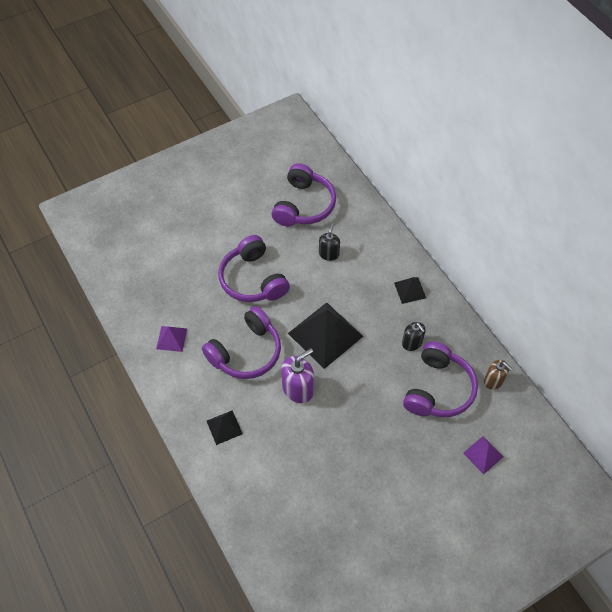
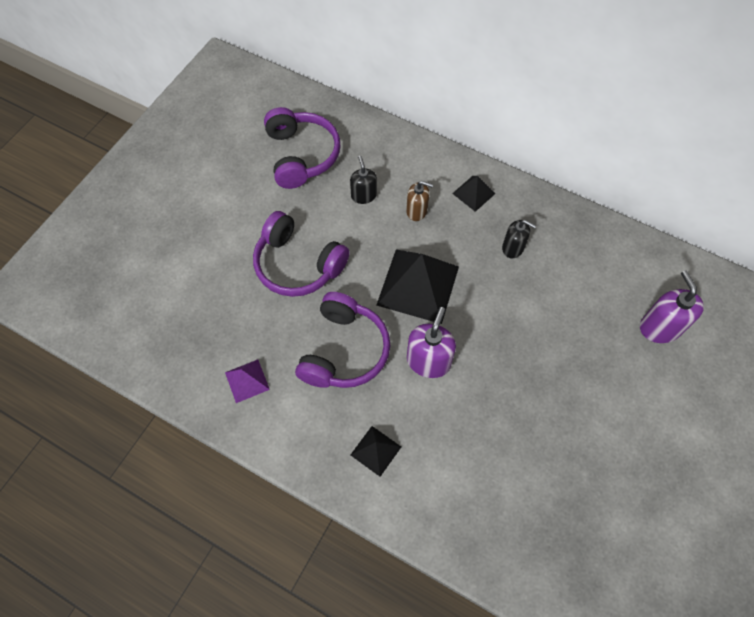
camera: 30 degrees left, 5 degrees up
purple headphones [403,341,478,417] -> none
purple pyramid [463,436,503,474] -> purple soap dispenser [640,270,704,343]
brown soap dispenser [484,360,512,390] -> brown soap dispenser moved to [406,181,433,221]

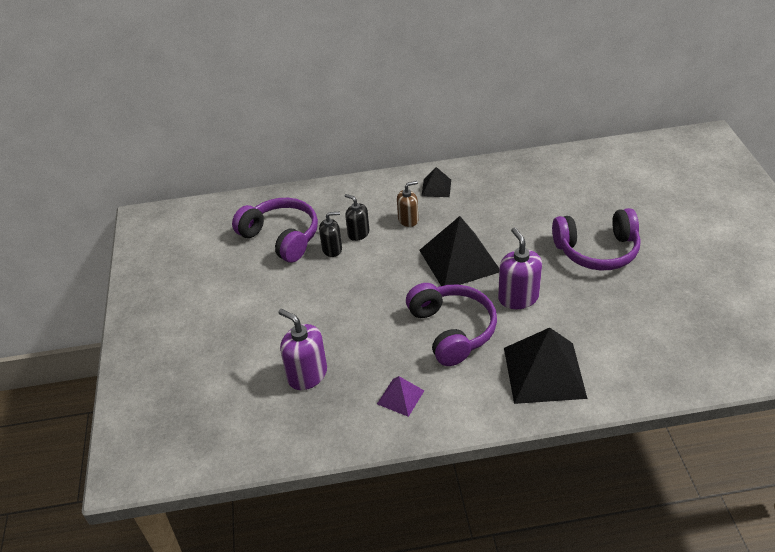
camera: 35 degrees left, 20 degrees down
purple headphones [253,211,350,297] -> purple headphones moved to [552,208,641,270]
black pyramid [351,426,401,477] -> black pyramid [504,328,587,404], size x2.03
black soap dispenser [502,220,536,258] -> black soap dispenser moved to [319,212,342,257]
purple soap dispenser [640,270,704,343] -> purple soap dispenser moved to [278,309,327,390]

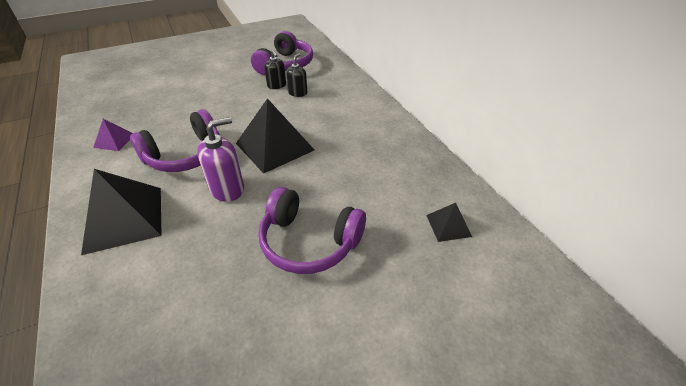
camera: 70 degrees right, 0 degrees up
purple soap dispenser [278,309,327,390] -> none
brown soap dispenser [397,181,418,227] -> none
black pyramid [422,167,451,197] -> black pyramid moved to [426,203,472,242]
purple headphones [552,208,641,270] -> purple headphones turned 45 degrees counterclockwise [258,187,366,274]

